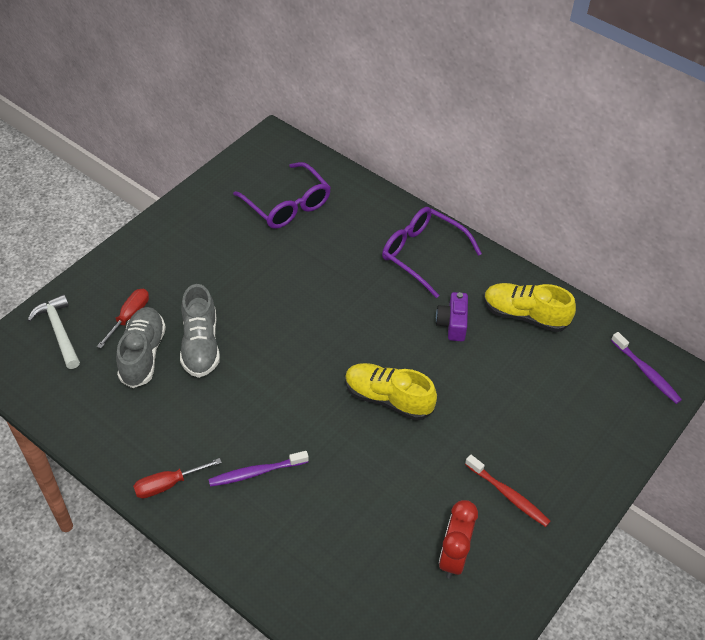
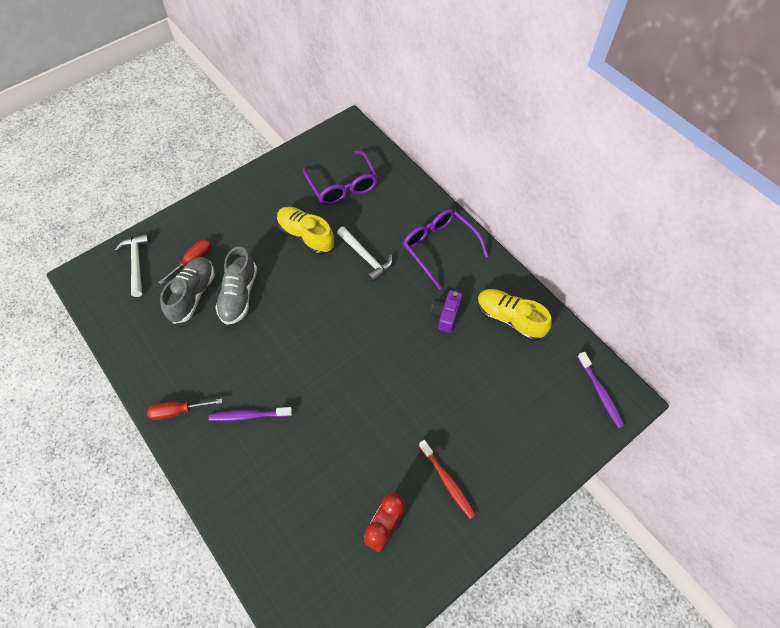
camera: 15 degrees right, 10 degrees up
yellow shoe [345,363,437,420] -> yellow shoe moved to [277,206,335,255]
none -> white hammer [337,226,393,282]

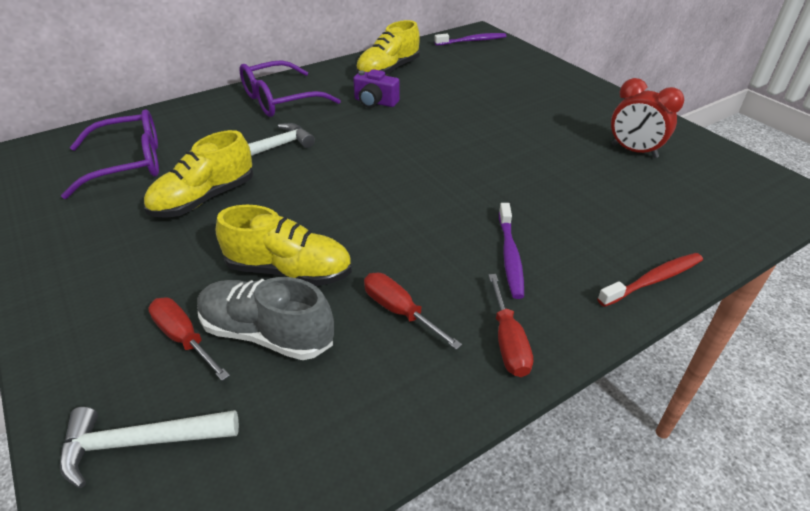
camera: 85 degrees left, 20 degrees down
grey shoe [215,246,257,325] -> yellow shoe [216,205,352,286]
red toothbrush [419,440,476,519] -> red toothbrush moved to [597,253,703,307]
none -> red screwdriver [364,273,462,350]

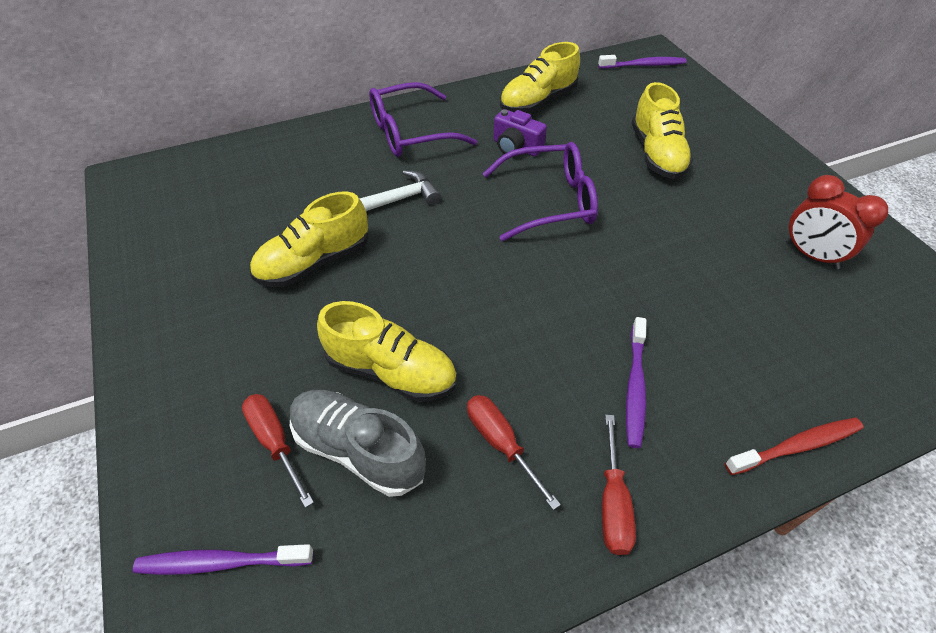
camera: 10 degrees right, 10 degrees up
white hammer [60,407,239,488] -> purple toothbrush [133,544,313,575]
purple glasses [61,109,159,199] -> purple glasses moved to [482,142,598,241]
none -> yellow shoe [631,82,693,179]

